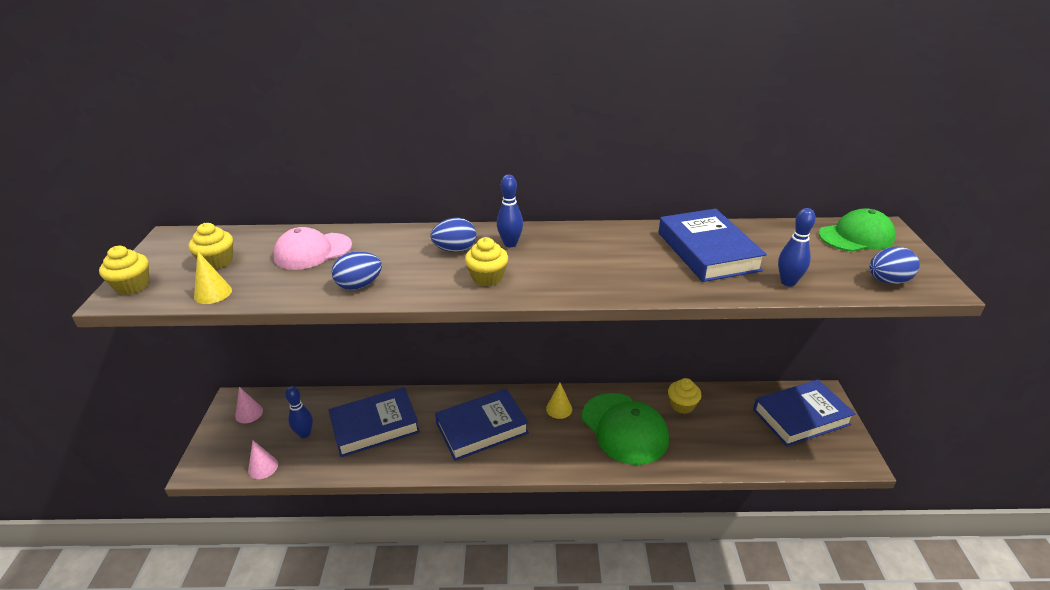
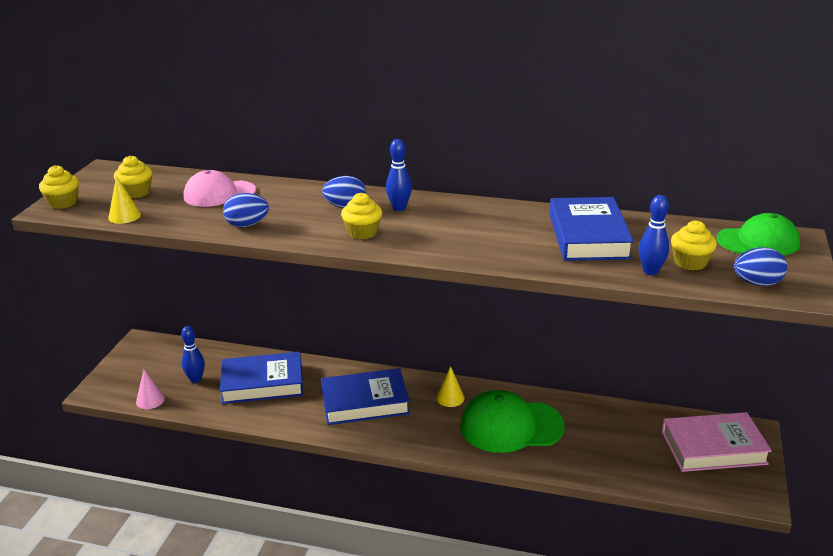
camera: 15 degrees right, 5 degrees down
pink cone [235,387,263,423] -> none
green cap [582,393,669,465] -> green cap turned 105 degrees clockwise [460,390,565,453]
yellow cupcake [668,378,702,414] -> yellow cupcake moved to [671,220,717,271]
blue book [753,379,856,447] -> pink book [662,412,772,472]

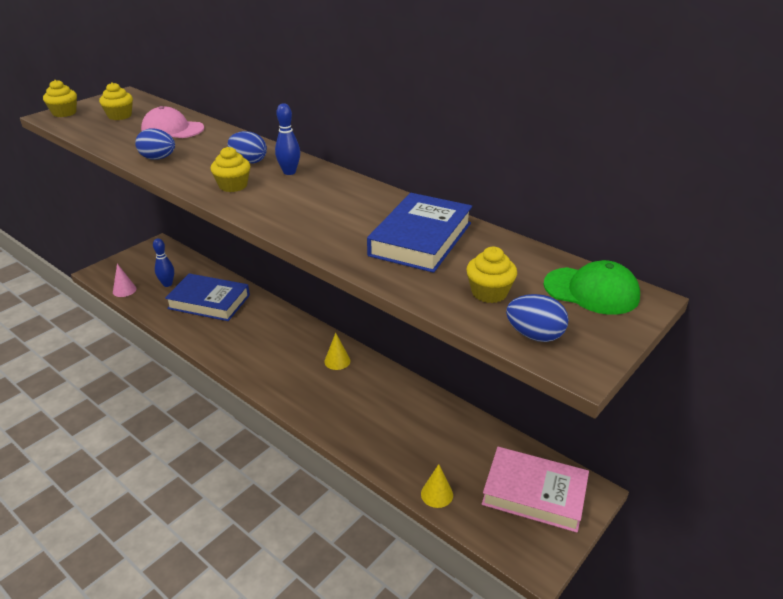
camera: 25 degrees right, 5 degrees up
yellow cone [108,176,141,224] -> yellow cone moved to [421,464,453,508]
blue book [321,368,410,425] -> none
green cap [460,390,565,453] -> none
blue bowling pin [639,195,669,275] -> none

